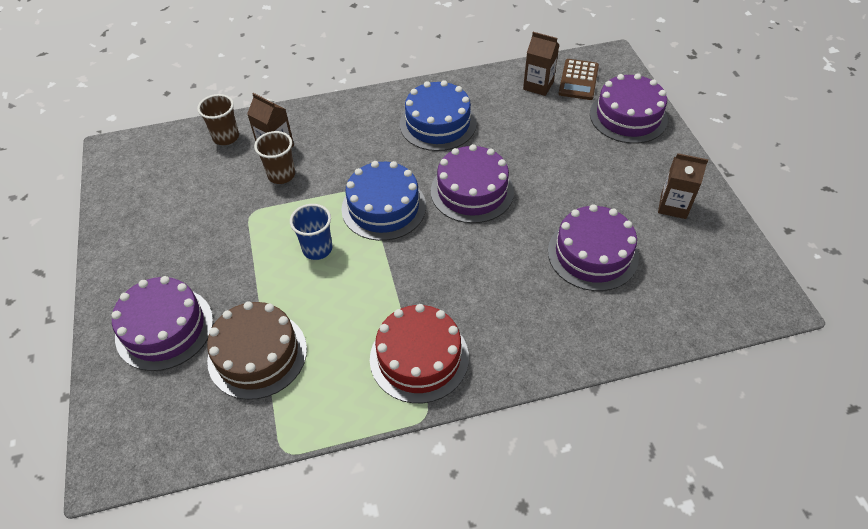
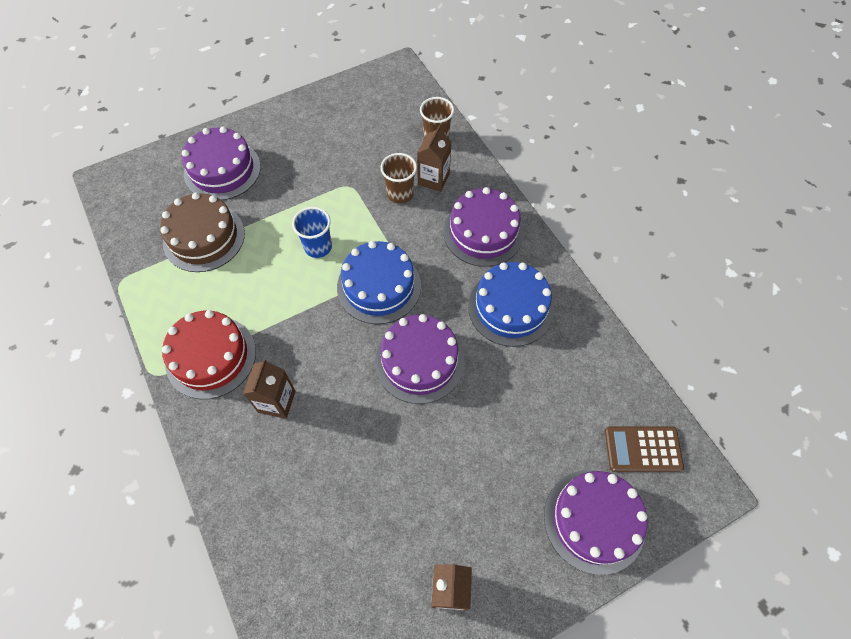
camera: 75 degrees right, 10 degrees up
brown carton [523,32,559,96] -> brown carton moved to [243,359,296,419]
purple cake [548,204,639,291] -> purple cake moved to [443,187,524,267]

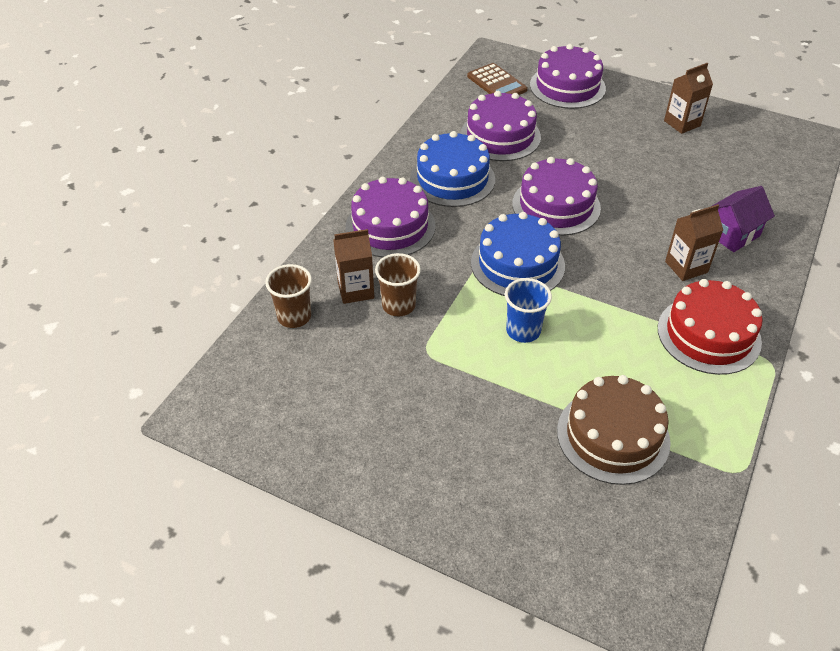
camera: 125 degrees left, 15 degrees down
purple cake [182,126,261,200] -> purple cake moved to [460,91,541,161]
none -> purple house [712,186,775,252]

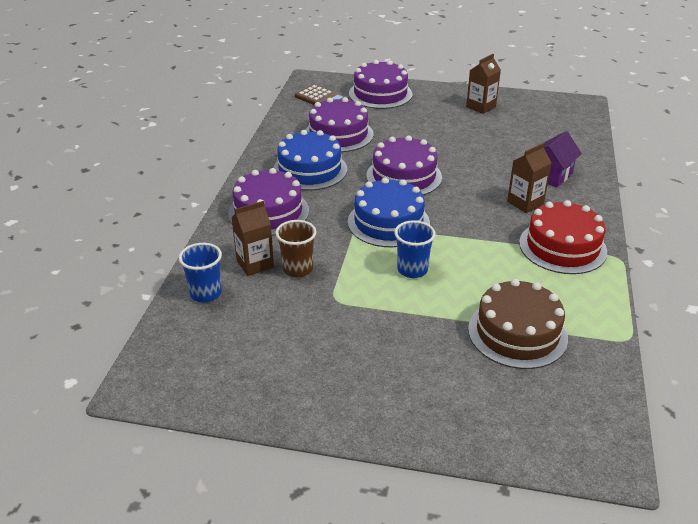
camera: 15 degrees left, 10 degrees down
brown cup [265,264,312,328] -> blue cup [179,243,222,302]

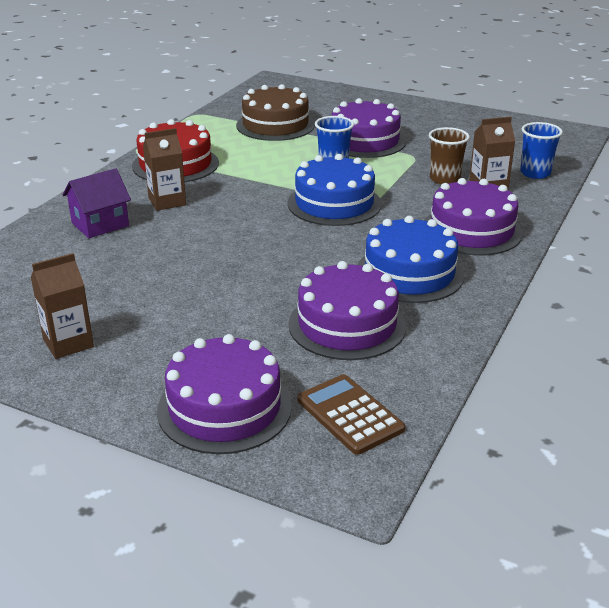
camera: 165 degrees left, 5 degrees down
purple cake [366,135,442,195] -> purple cake moved to [332,98,406,158]

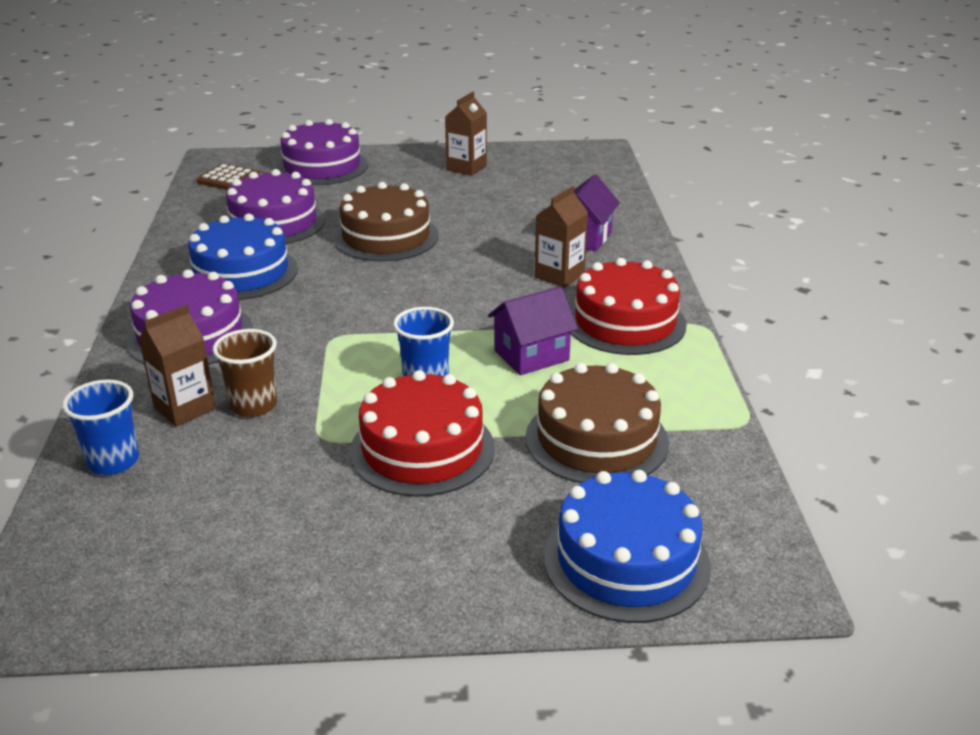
camera: 150 degrees right, 0 degrees up
blue cake [288,154,382,226] -> blue cake moved to [544,470,711,623]
purple cake [332,98,406,158] -> red cake [350,370,495,497]
none -> brown cake [333,182,438,262]
none -> purple house [488,286,578,375]

